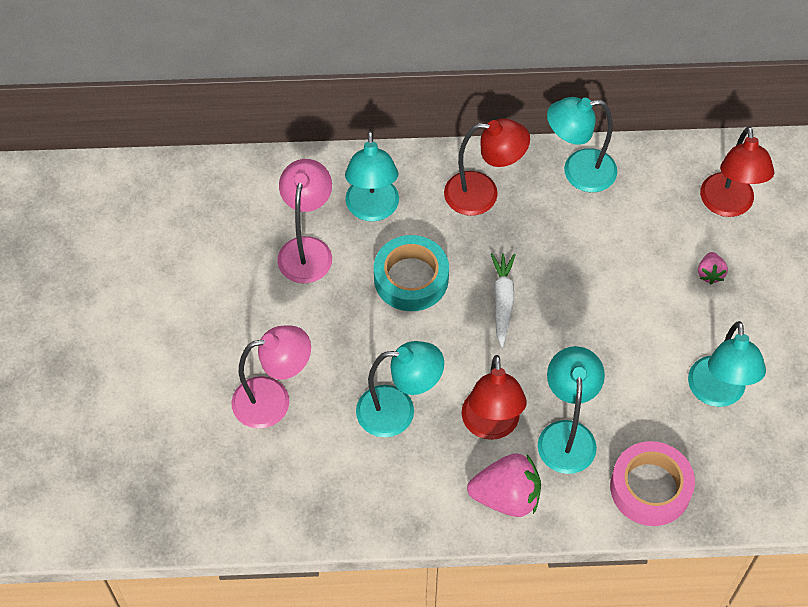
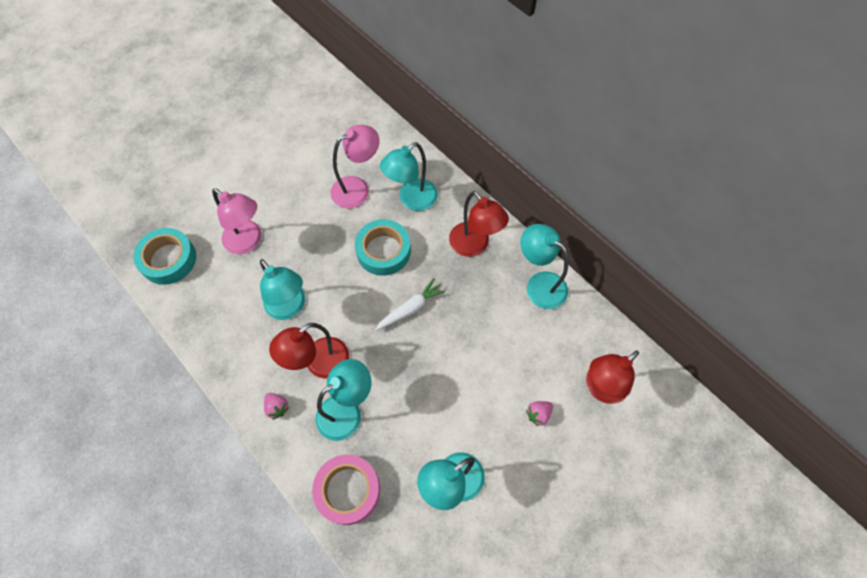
camera: 50 degrees right, 5 degrees up
pink strawberry [467,453,541,517] -> pink strawberry [264,393,289,420], size x0.51
none -> turquoise tape [133,228,196,285]

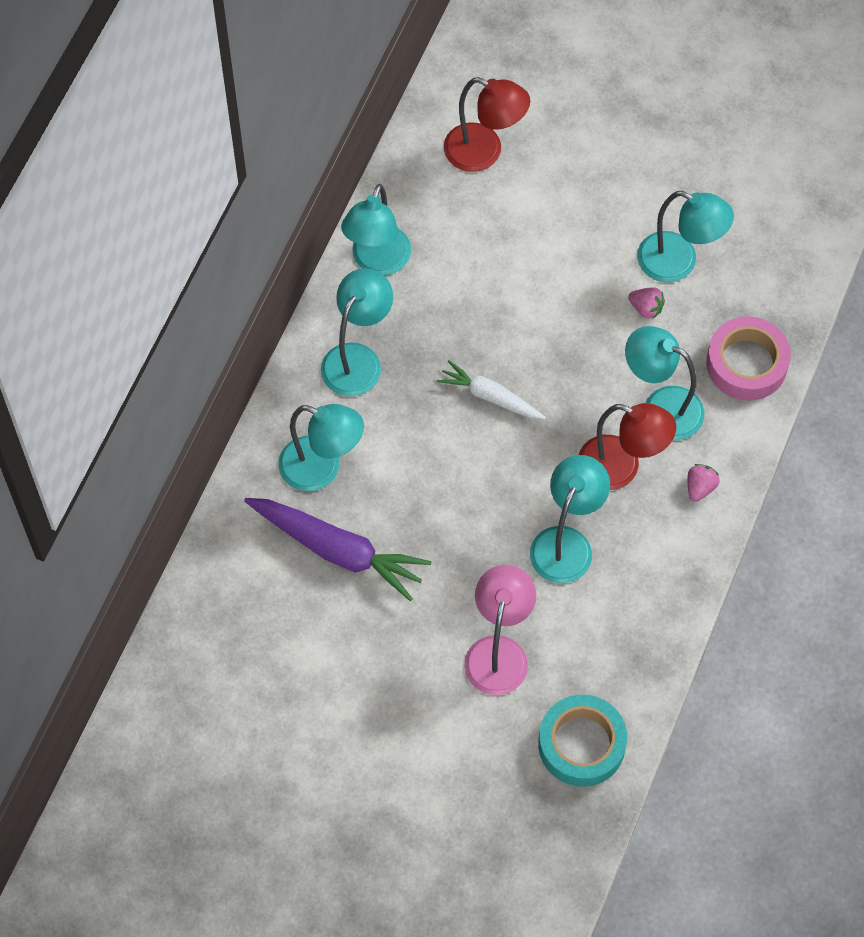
camera: 115 degrees left, 0 degrees up
pink lamp [330,125,379,208] -> purple carrot [244,498,431,601]
turquoise tape [355,219,411,276] -> none
red lamp [449,191,509,257] -> turquoise lamp [321,268,393,396]
pink strawberry [526,401,553,427] -> pink strawberry moved to [628,287,665,319]

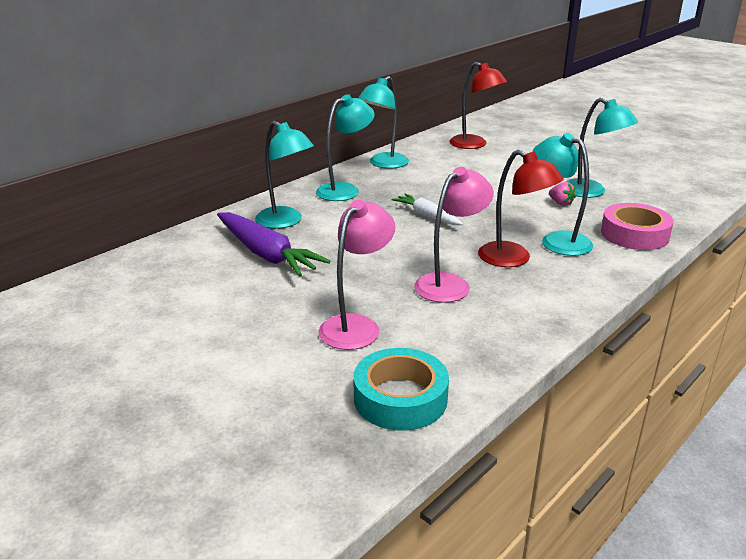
camera: 20 degrees right, 35 degrees down
turquoise lamp [530,455,610,583] -> pink lamp [414,167,494,303]
pink strawberry [688,464,720,502] -> none

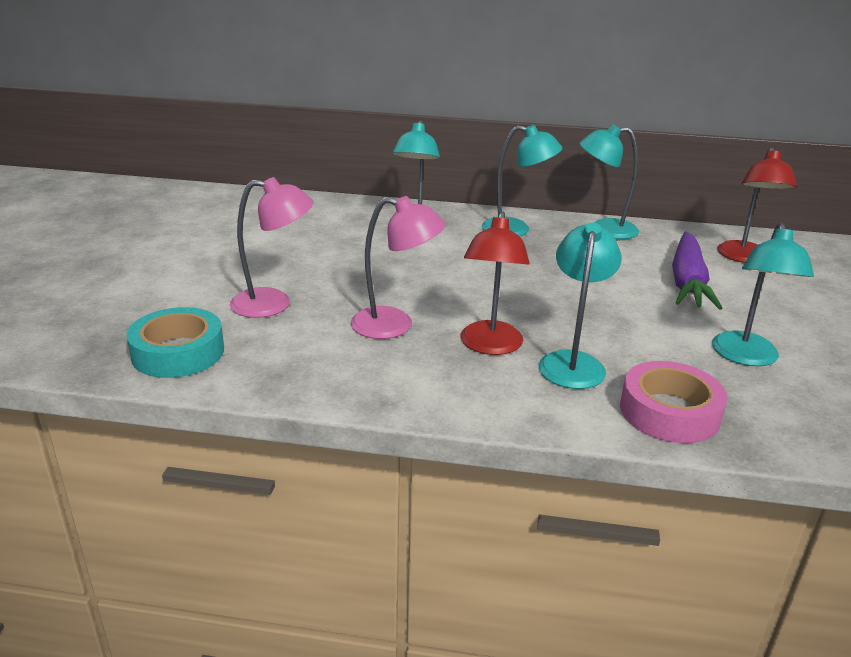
camera: 55 degrees right, 0 degrees up
purple carrot [217,212,330,277] -> purple carrot moved to [672,232,723,310]
white carrot [391,194,463,225] -> none
pink strawberry [549,182,576,206] -> none

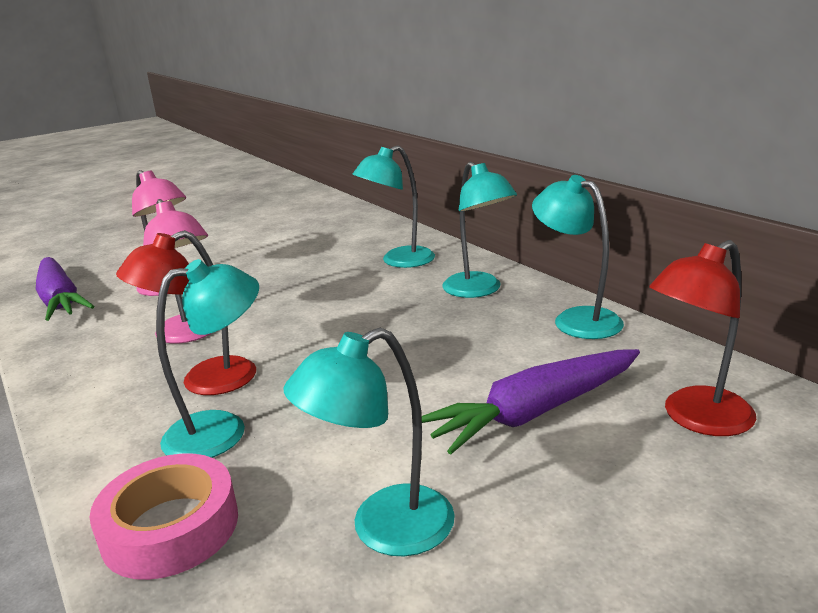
camera: 50 degrees right, 5 degrees down
turquoise tape [126,307,224,378] -> purple carrot [36,257,94,321]

